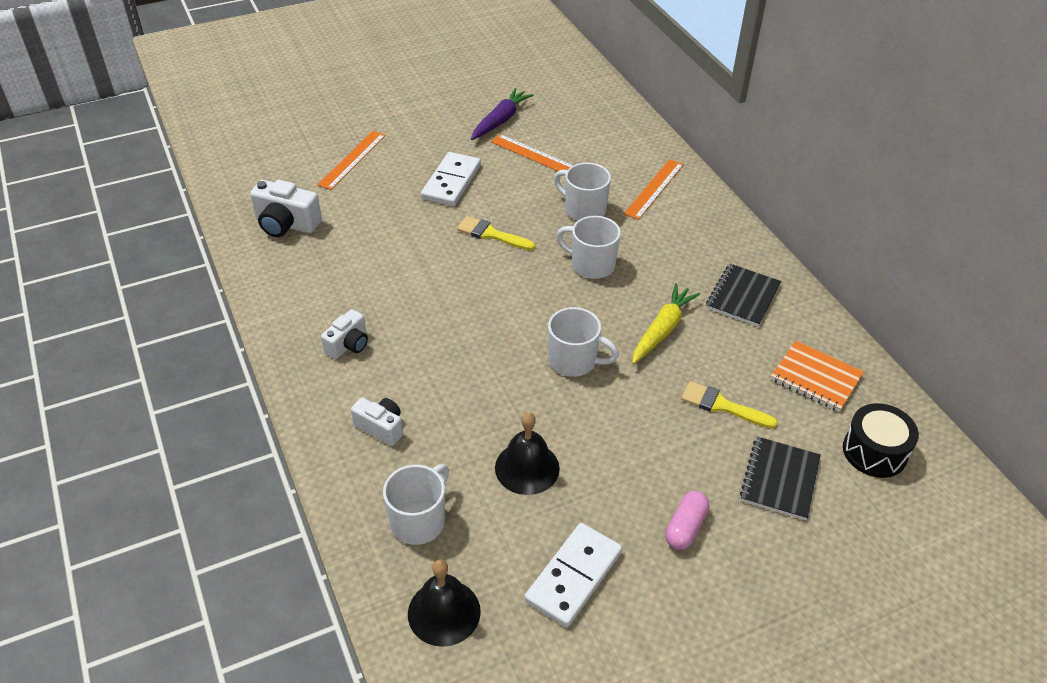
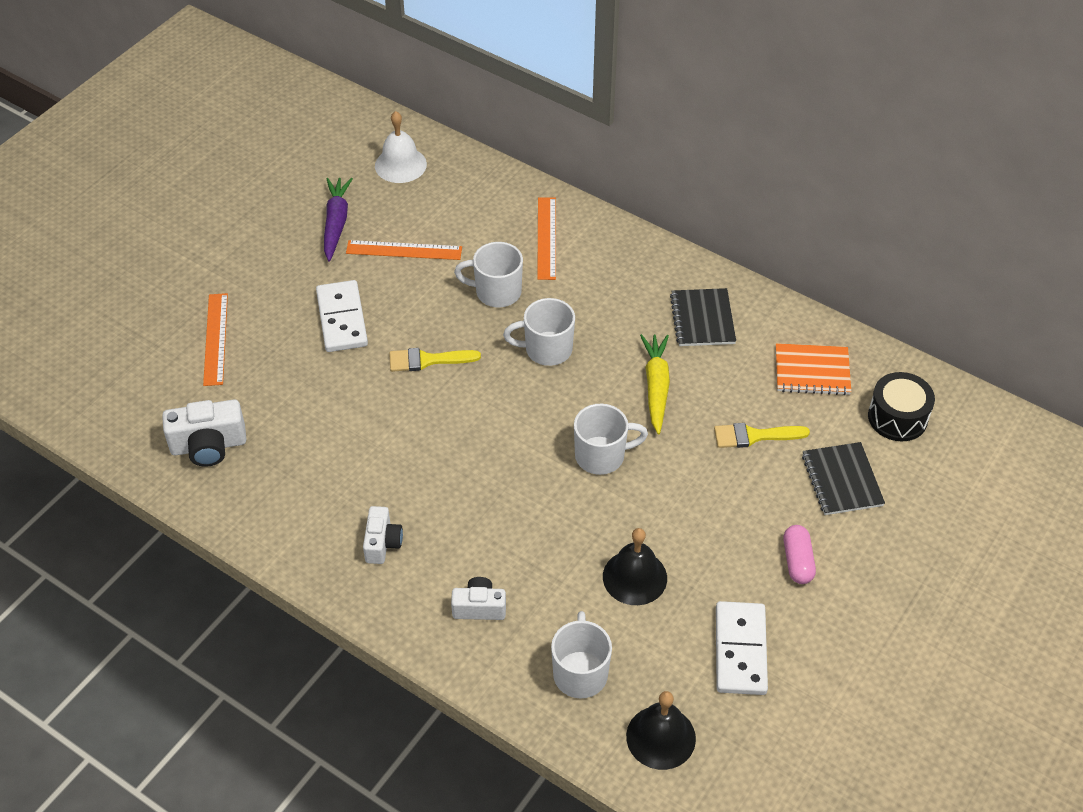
camera: 30 degrees left, 5 degrees up
none -> white bell [375,111,427,183]

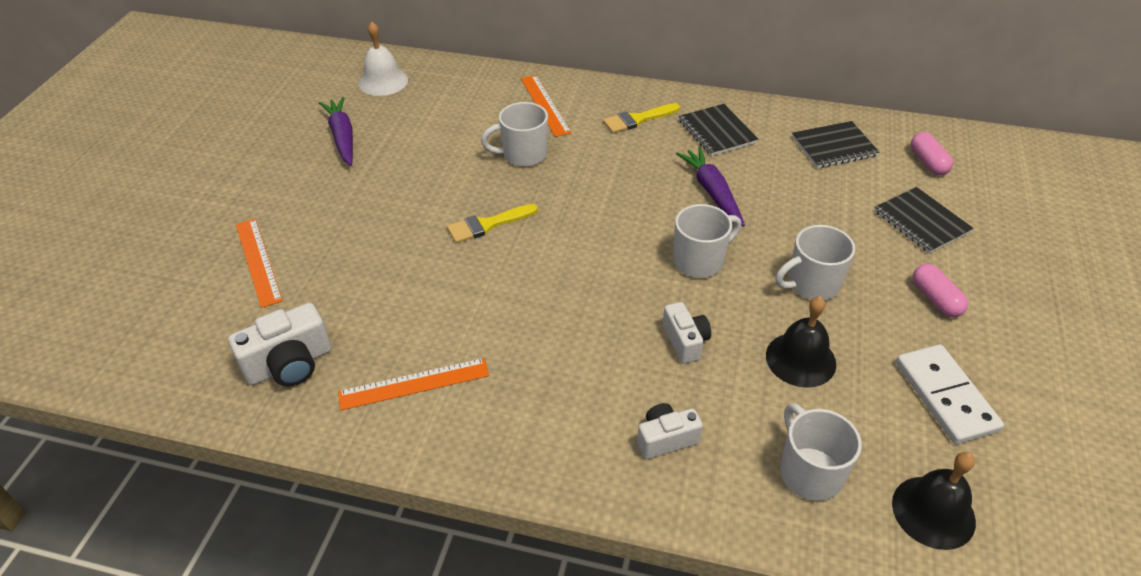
camera: 20 degrees left, 5 degrees down
white domino [316,280,368,352] -> none
orange ruler [346,240,462,260] -> orange ruler moved to [338,358,489,410]
white camera [363,506,403,564] -> white camera moved to [663,302,711,364]
white mug [503,298,575,366] -> white mug moved to [775,225,855,300]
yellow carrot [640,334,670,434] -> purple carrot [676,147,745,227]
yellow brush [714,423,810,448] -> yellow brush moved to [603,103,680,133]
orange notebook [776,343,851,395] -> black notebook [792,121,879,168]
black drum [868,372,935,441] -> pink capsule [911,132,953,175]

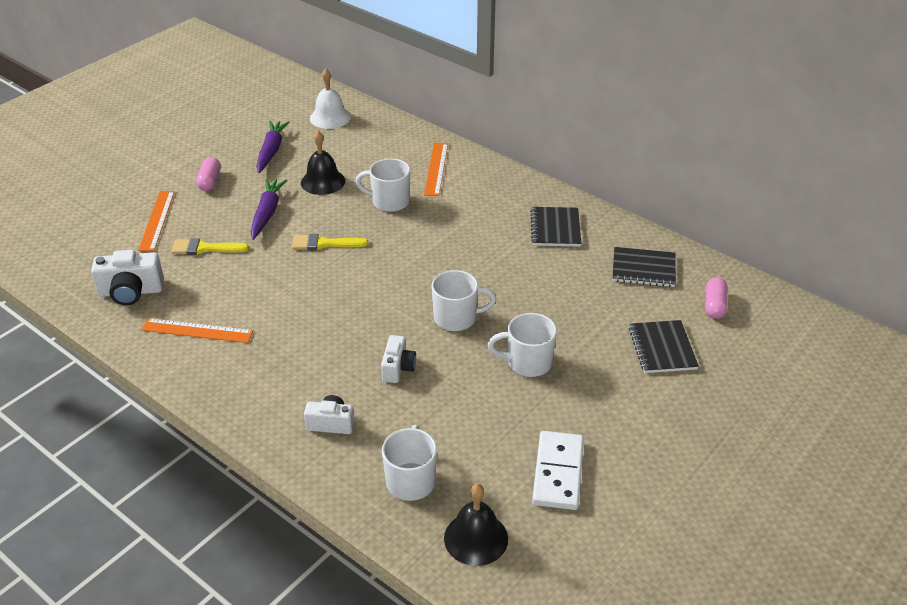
camera: 25 degrees right, 5 degrees down
yellow brush [603,103,680,133] -> yellow brush moved to [171,238,249,255]
purple carrot [676,147,745,227] -> purple carrot moved to [250,178,287,240]
black bell [766,296,836,388] -> black bell moved to [301,131,345,195]
pink capsule [912,264,968,317] -> pink capsule moved to [196,157,221,191]

